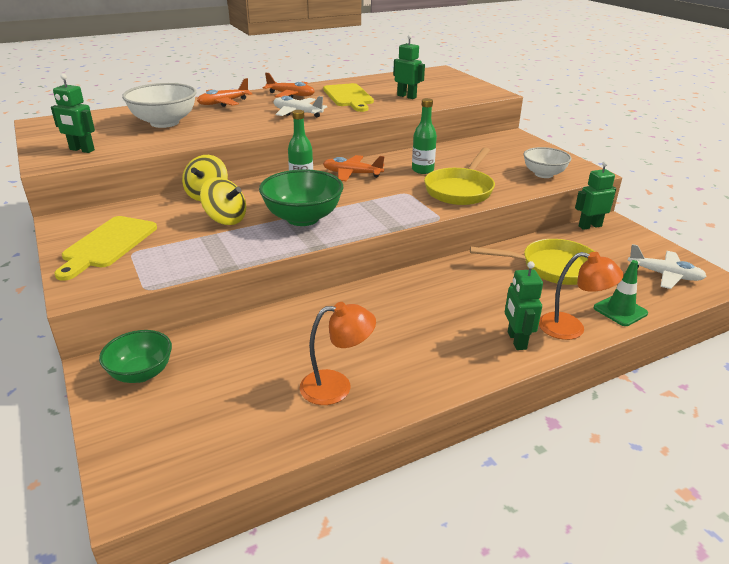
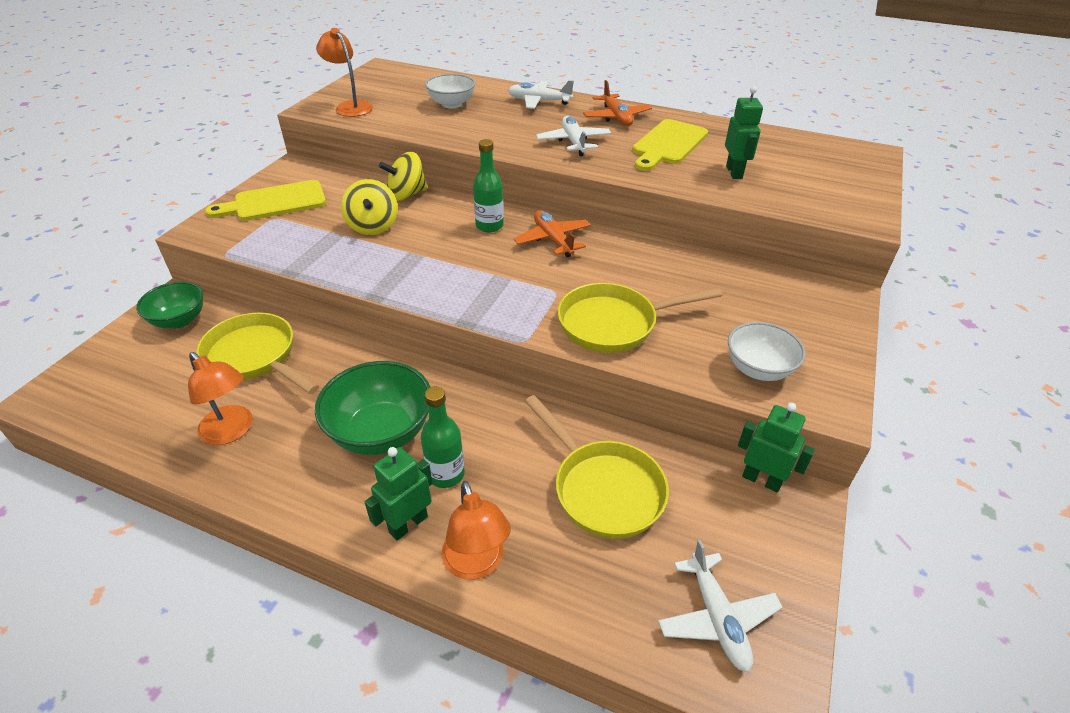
camera: 50 degrees right, 10 degrees up
green robot [51,74,95,153] -> orange lamp [316,28,373,117]
white bowl [122,83,197,128] -> white bowl [425,74,475,108], size x0.65
orange plane [197,78,252,107] -> white plane [508,80,574,109]
green bowl [259,169,344,226] -> green bowl moved to [315,361,430,455]
green bottle [412,98,437,174] -> green bottle moved to [421,386,465,488]
green traffic cone [594,260,648,326] -> none
none -> yellow pan [196,313,319,394]

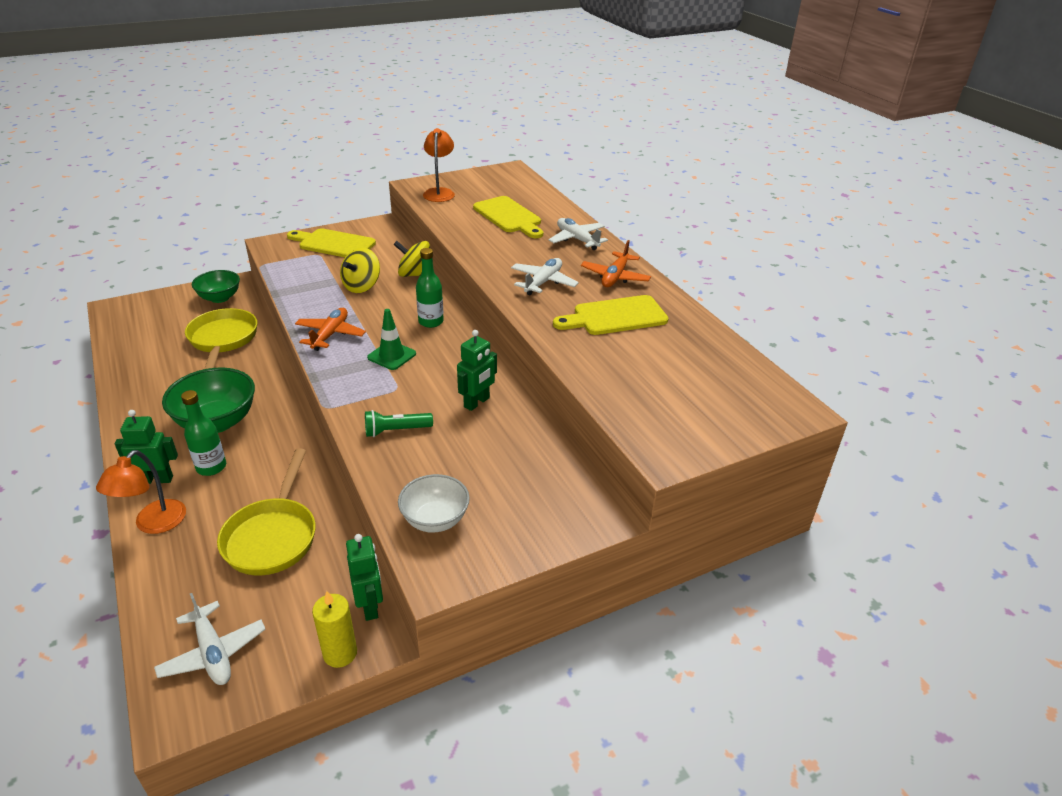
camera: 40 degrees right, 5 degrees down
orange lamp [188,352,253,445] -> none
white bowl [425,74,475,108] -> yellow cutting board [473,196,543,238]
orange plane [514,210,591,257] -> orange plane moved to [295,308,366,351]
yellow pan [558,283,722,353] -> green flashlight [365,410,433,437]
white plane [658,540,783,672] -> white plane turned 60 degrees counterclockwise [154,593,265,685]
green robot [725,86,763,179] -> green robot moved to [457,330,497,411]
none -> yellow candle [312,591,357,668]
none -> green traffic cone [367,309,416,370]

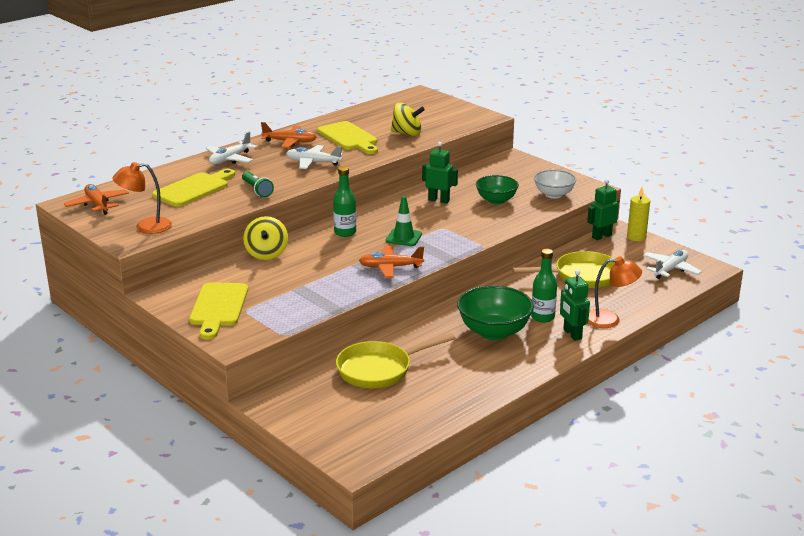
camera: 105 degrees left, 10 degrees down
green bowl [192,270,240,303] -> green bowl moved to [476,175,519,204]
yellow spinning top [340,248,380,293] -> yellow spinning top moved to [391,103,425,136]
green flashlight [365,410,433,437] -> green flashlight moved to [242,171,274,197]
none -> orange plane [64,184,129,215]

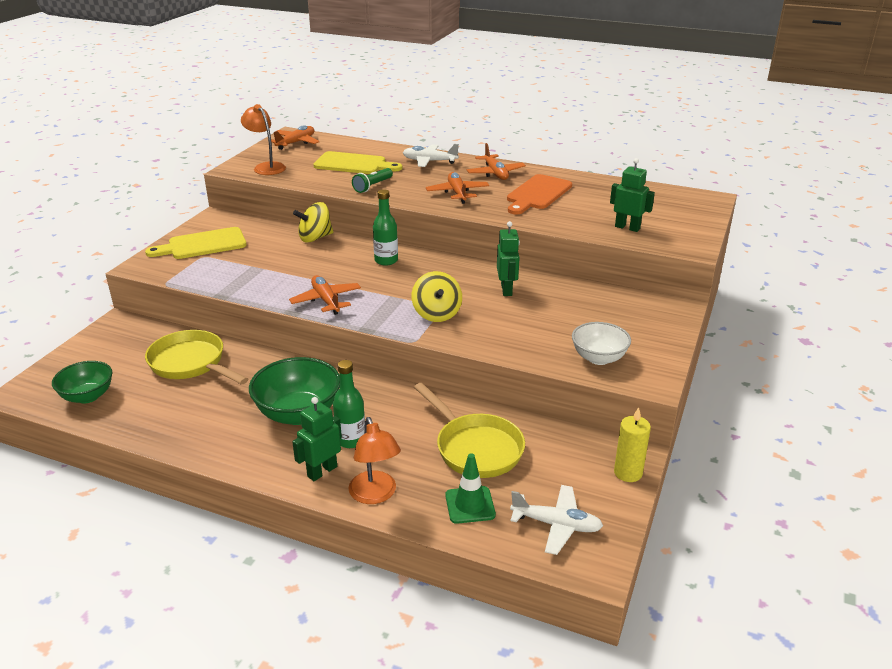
camera: 65 degrees right, 5 degrees up
white plane [286,145,343,169] -> orange plane [426,172,489,204]
yellow cutting board [317,121,378,154] -> orange cutting board [507,174,572,214]
green traffic cone [385,196,422,246] -> green traffic cone moved to [445,453,496,524]
yellow spinning top [391,103,425,136] -> yellow spinning top moved to [412,271,462,322]
green bowl [476,175,519,204] -> green bowl moved to [52,361,112,403]
green robot [587,179,619,240] -> green robot moved to [610,158,655,232]

